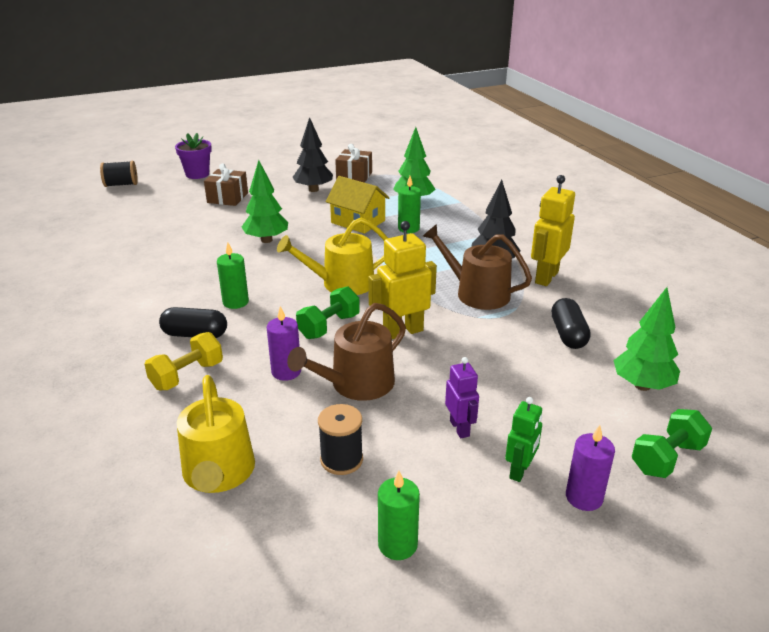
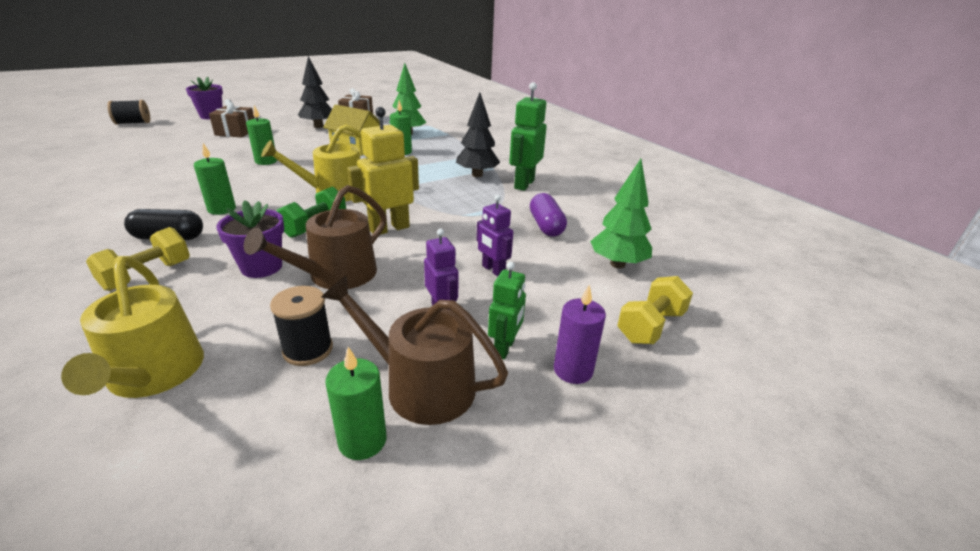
camera: 10 degrees left, 0 degrees up
green tree [242,160,288,243] -> green candle [246,105,277,165]
purple candle [267,306,301,381] -> purple flower pot [216,200,284,278]
brown watering can [423,224,532,310] -> brown watering can moved to [321,276,508,425]
yellow robot [531,175,575,286] -> green robot [509,82,547,191]
black capsule [551,298,591,349] -> purple capsule [530,193,567,237]
green dumbbell [632,409,712,478] -> yellow dumbbell [617,276,693,344]
none -> purple robot [476,195,513,277]

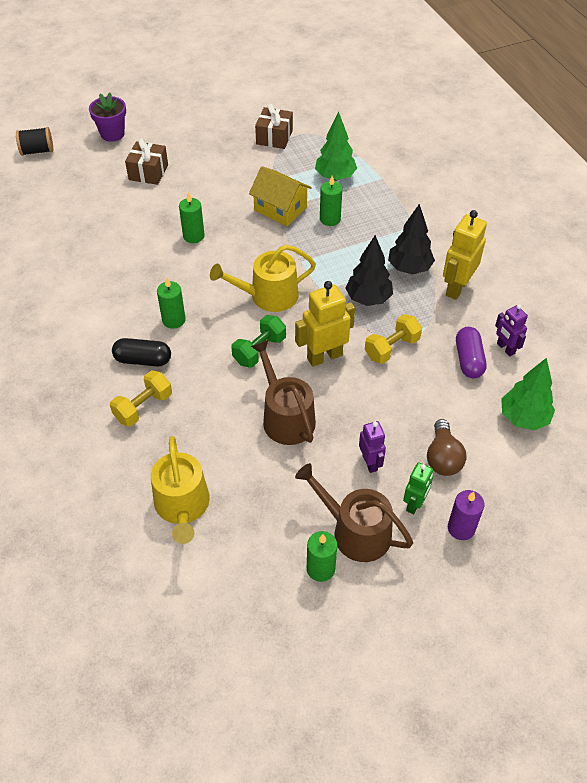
camera: 10 degrees right, 20 degrees up
purple flower pot [216,200,284,278] -> none
brown watering can [244,185,387,289] -> brown watering can turned 105 degrees clockwise [251,340,316,445]
black spool [270,286,333,366] -> none
black tree [298,56,332,128] -> black tree moved to [345,235,393,306]
purple robot [476,195,513,277] -> purple robot moved to [495,304,528,356]
green robot [509,82,547,191] -> yellow robot [443,210,487,300]
yellow dumbbell [617,276,693,344] -> yellow dumbbell moved to [365,314,422,364]
none -> brown light bulb [427,419,467,476]

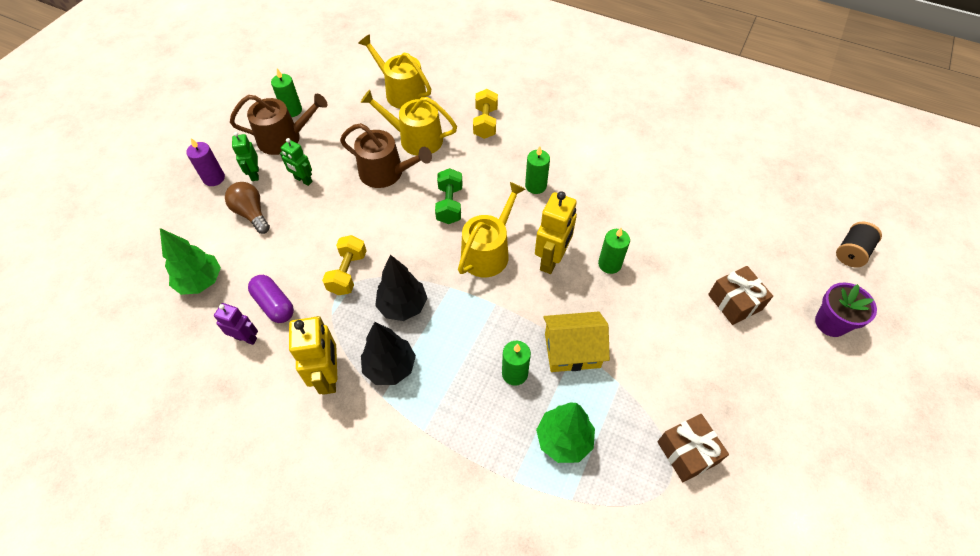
camera: 140 degrees right, 5 degrees up
black capsule [112,338,171,366] -> none
yellow robot [295,281,355,367] -> yellow robot moved to [535,191,577,274]
purple robot [359,421,386,473] -> green robot [280,138,313,186]
none -> yellow watering can [361,90,457,156]

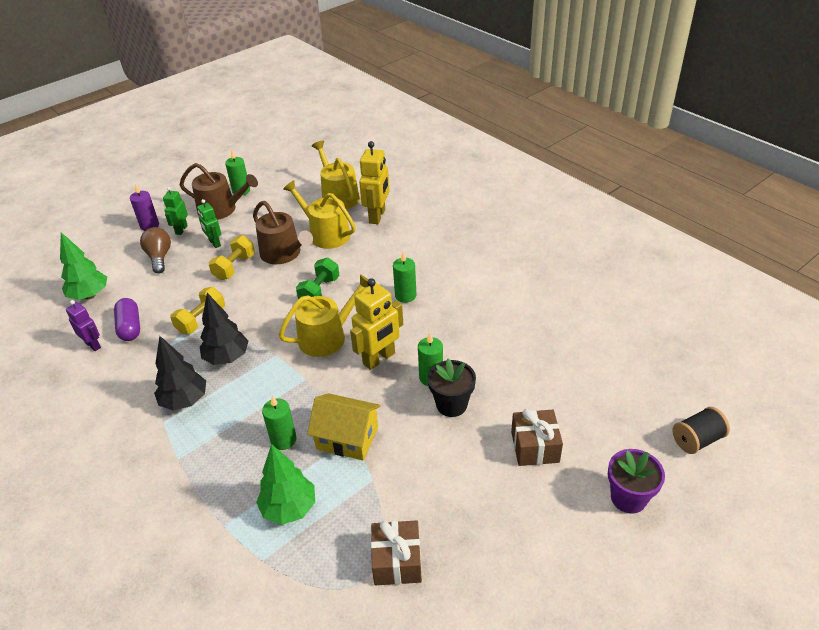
camera: 25 degrees right, 15 degrees down
yellow robot [289,316,337,395] -> yellow robot moved to [359,141,390,224]
yellow dumbbell [473,89,498,139] -> yellow dumbbell moved to [209,235,255,280]
none -> black flower pot [428,359,476,417]

